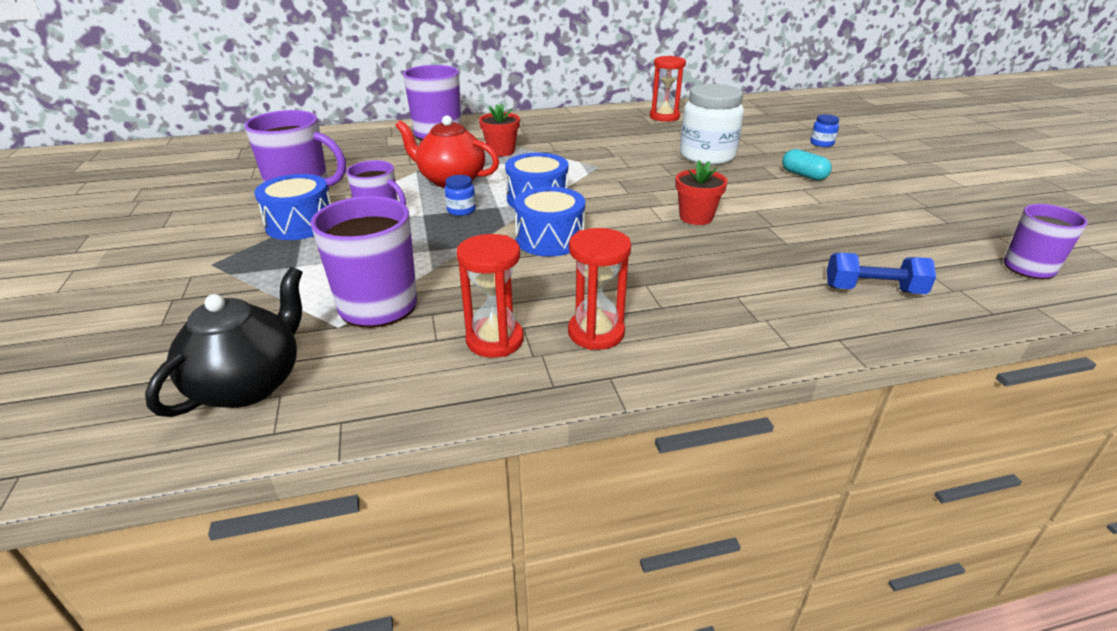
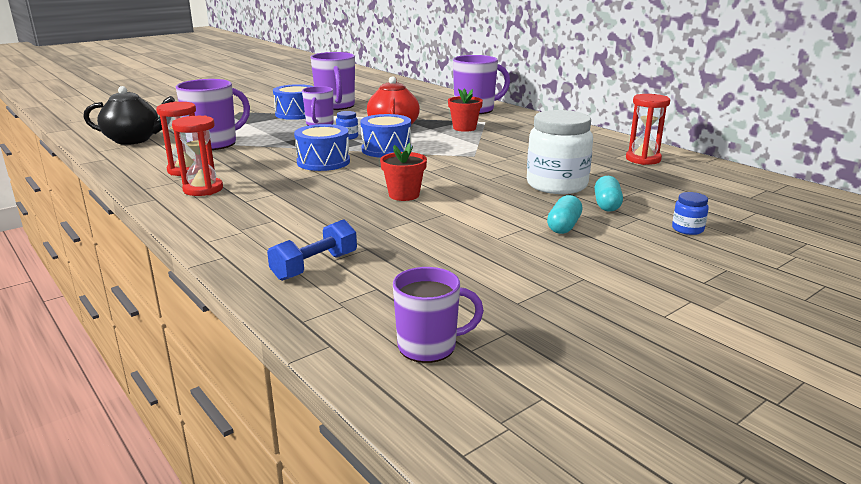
camera: 65 degrees right, 10 degrees down
blue dumbbell [827,253,936,294] -> blue dumbbell turned 60 degrees clockwise [267,219,357,281]
none -> turquoise capsule [594,176,623,212]

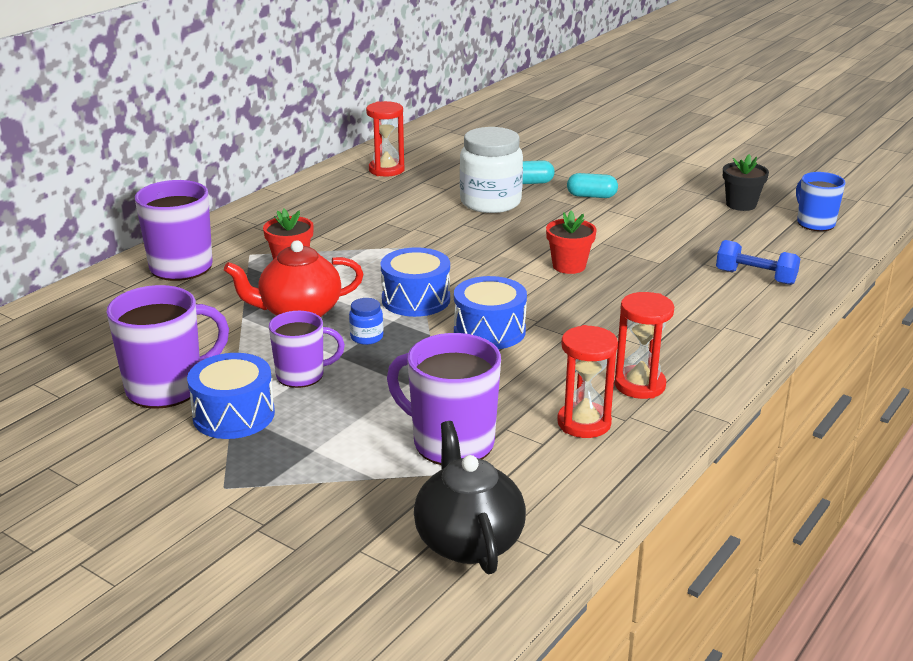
camera: 105 degrees left, 5 degrees up
purple mug [393,267,484,363] -> blue mug [796,172,846,231]
blue jar [672,192,709,235] -> none
none -> black flower pot [723,154,769,211]

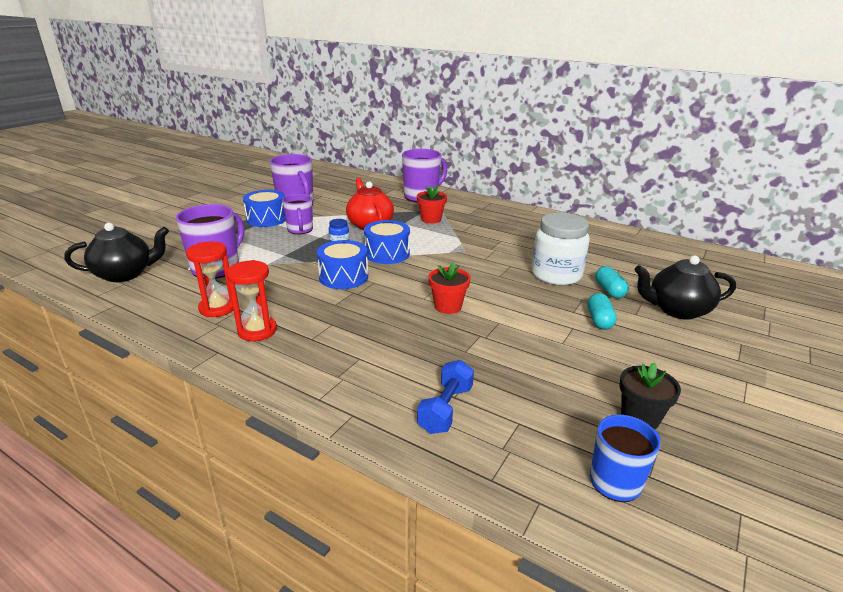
camera: 85 degrees right, 0 degrees up
red hourglass [366,101,405,177] -> none
none -> black teapot [634,255,736,320]

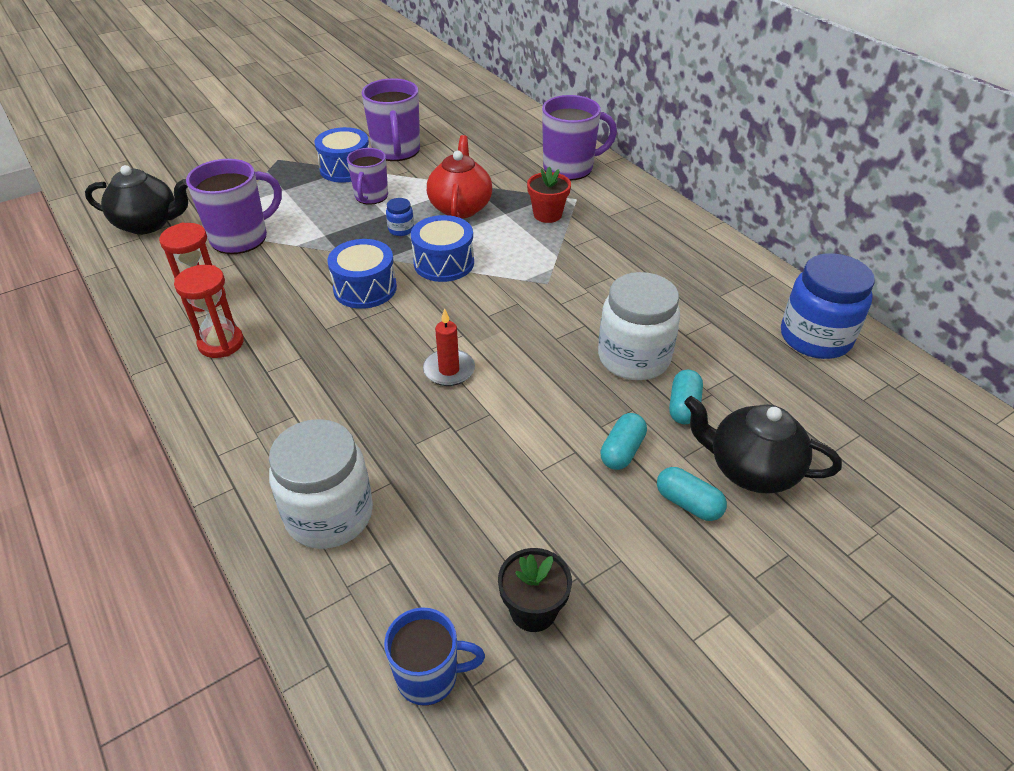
camera: 25 degrees right, 15 degrees up
blue dumbbell [417,360,474,434] -> white jar [269,419,373,549]
red flower pot [429,262,471,314] -> red candle [423,309,475,386]
none -> turquoise capsule [657,467,727,521]
none -> blue jar [781,253,875,359]

